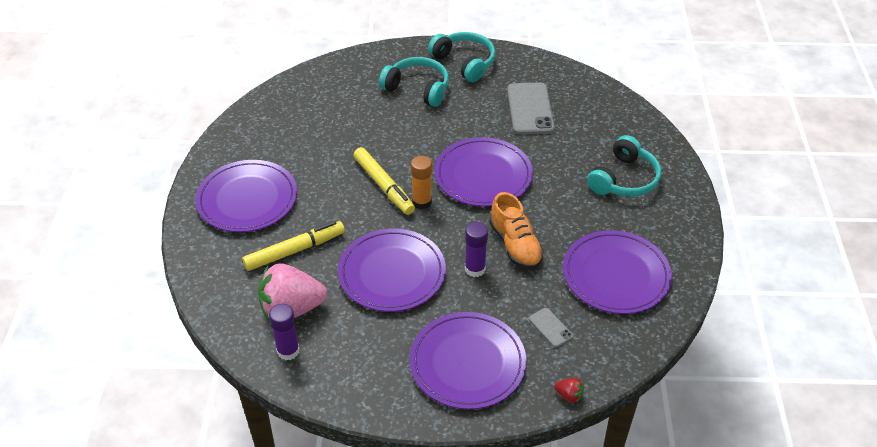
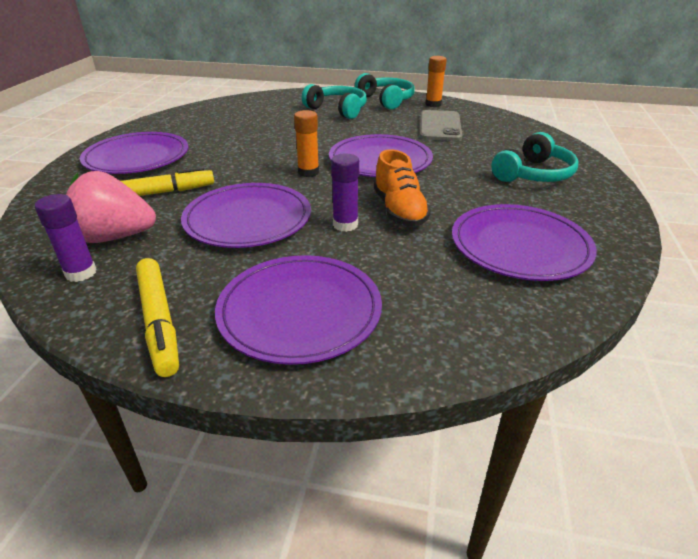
camera: 10 degrees right, 10 degrees down
yellow marker [353,147,415,215] -> yellow marker moved to [136,258,179,377]
grey phone [529,308,573,348] -> none
red strawberry [554,377,584,403] -> none
none -> orange glue stick [425,56,447,107]

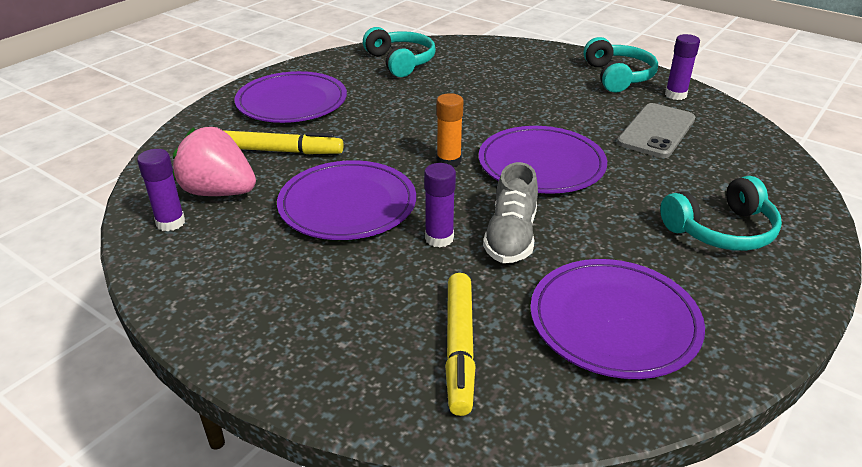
camera: 25 degrees right, 0 degrees up
yellow marker [136,258,179,377] -> yellow marker moved to [445,273,475,416]
purple plate [215,255,382,365] -> none
turquoise headphones [302,84,367,119] -> turquoise headphones moved to [363,27,436,77]
orange shoe [374,149,431,227] -> grey shoe [483,162,538,263]
orange glue stick [425,56,447,107] -> purple glue stick [665,34,700,100]

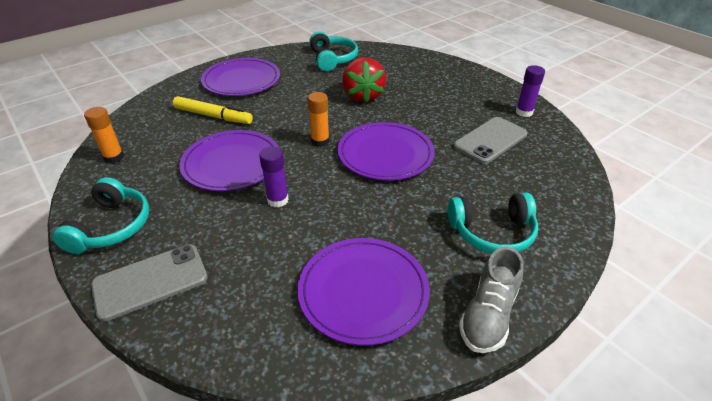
camera: 15 degrees right, 5 degrees up
purple glue stick [137,149,185,231] -> orange glue stick [84,107,124,163]
pink strawberry [173,127,256,196] -> none
yellow marker [445,273,475,416] -> none
grey shoe [483,162,538,263] -> grey shoe moved to [459,246,523,353]
turquoise headphones [584,37,658,92] -> turquoise headphones moved to [52,177,149,254]
none -> grey phone [91,244,208,322]
none -> red strawberry [342,57,386,103]

